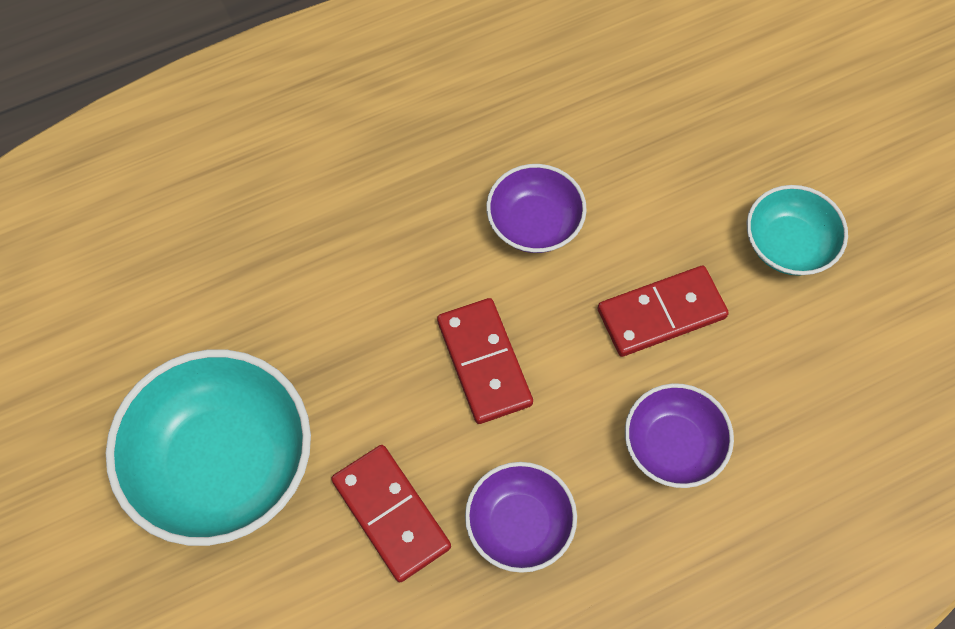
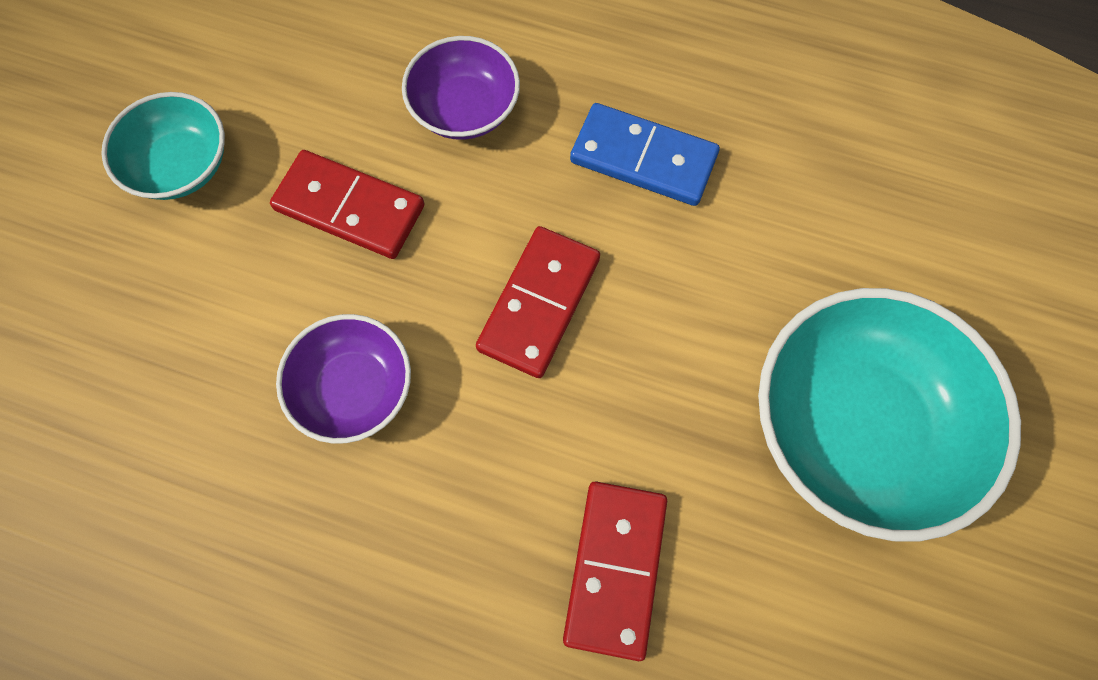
camera: 135 degrees left, 5 degrees up
red domino [331,445,451,582] -> red domino moved to [563,481,667,661]
purple bowl [465,462,577,573] -> blue domino [570,103,720,206]

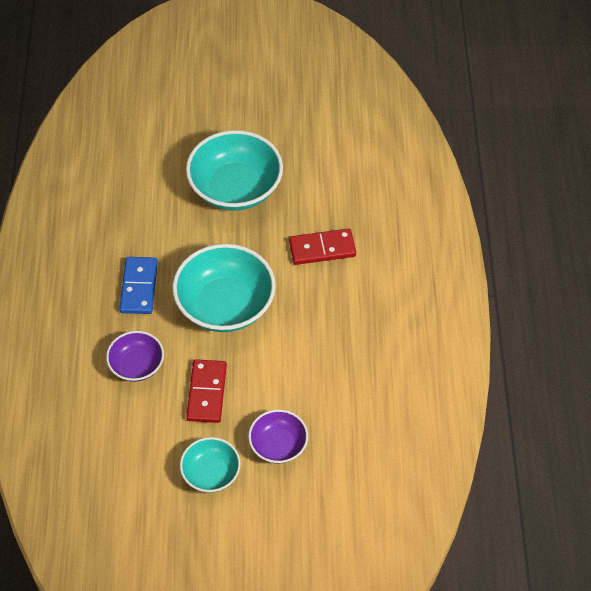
camera: 110 degrees left, 15 degrees down
purple bowl [276,314,411,444] -> purple bowl moved to [248,409,308,464]
red domino [476,226,600,378] -> turquoise bowl [173,244,276,332]

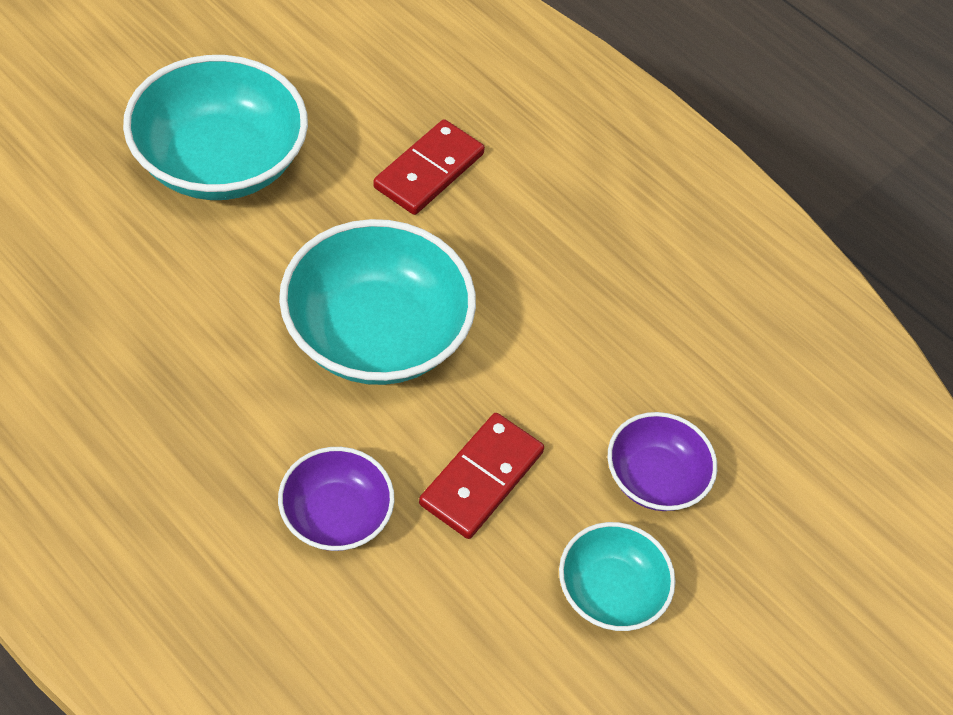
camera: 50 degrees left, 0 degrees up
blue domino [119,257,158,314] -> none
red domino [186,359,227,423] -> red domino turned 75 degrees clockwise [419,413,544,539]

